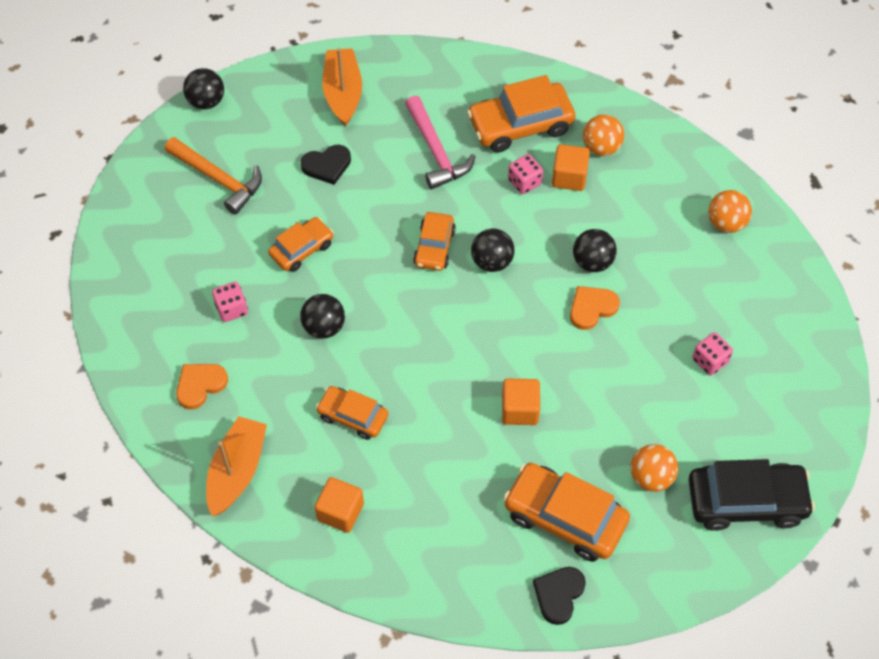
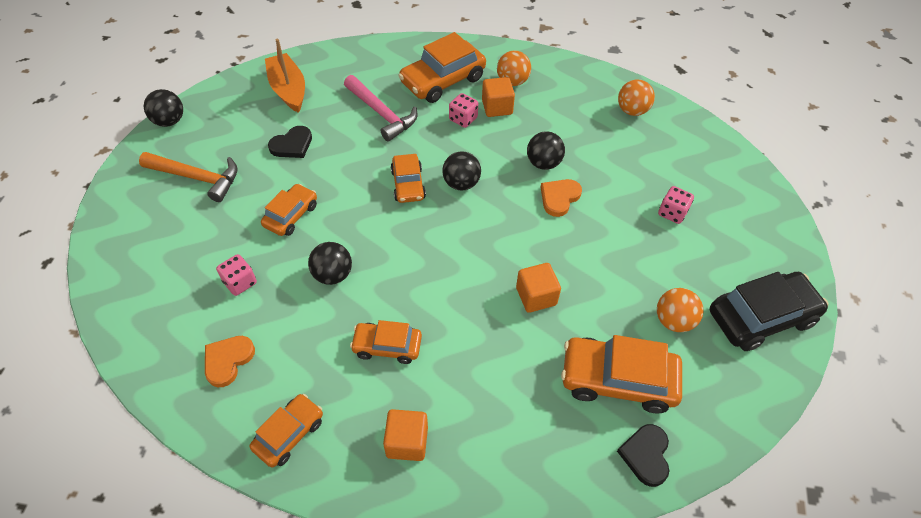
camera: 20 degrees left, 5 degrees down
orange boat [206,416,267,516] -> orange car [249,394,323,468]

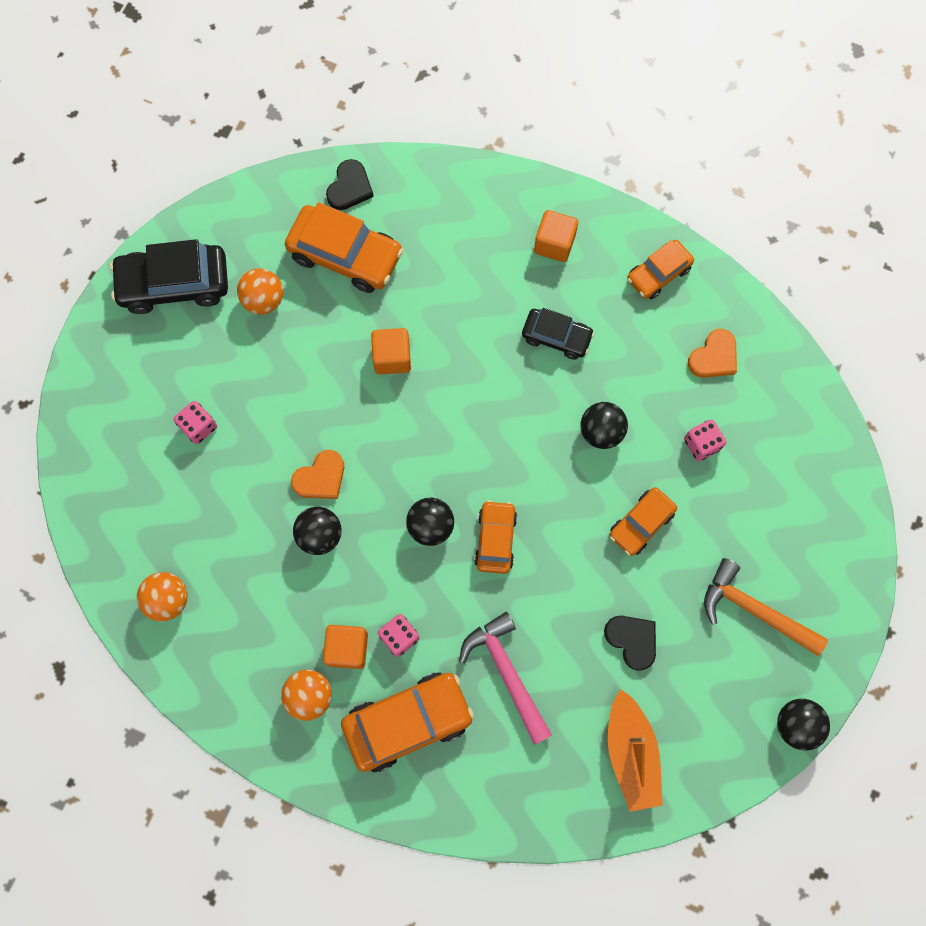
camera: 165 degrees left, 20 degrees up
black heart [268,126,312,158] -> black heart turned 75 degrees clockwise [604,616,656,671]
orange car [350,320,422,364] -> black car [522,308,594,360]

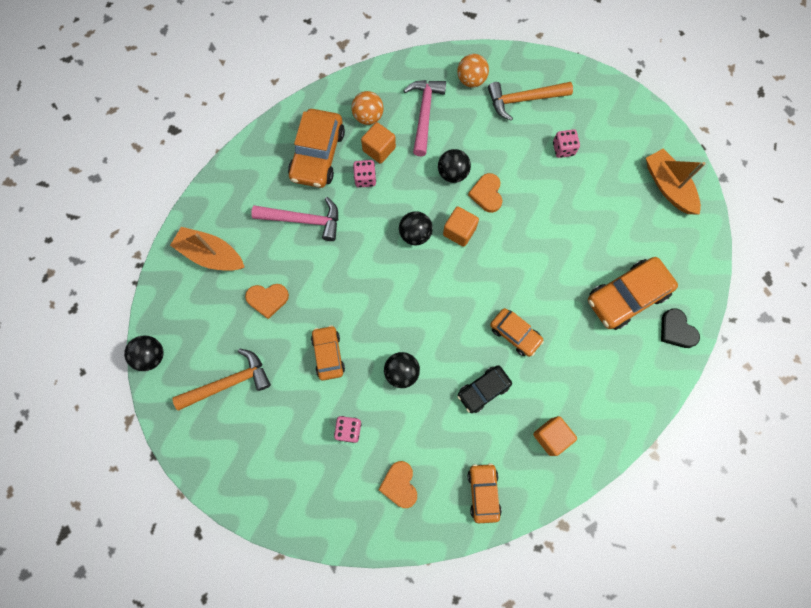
camera: 125 degrees right, 0 degrees up
black car [110,239,228,314] -> orange boat [646,149,706,215]
orange ball [237,268,283,314] -> none
orange cube [371,328,411,374] -> orange cube moved to [443,207,479,247]
orange car [474,500,517,574] -> orange car moved to [490,308,544,357]
black heart [604,616,656,671] -> orange heart [245,284,289,319]
none -> pink hammer [403,80,446,156]
none -> orange hammer [488,82,573,121]

